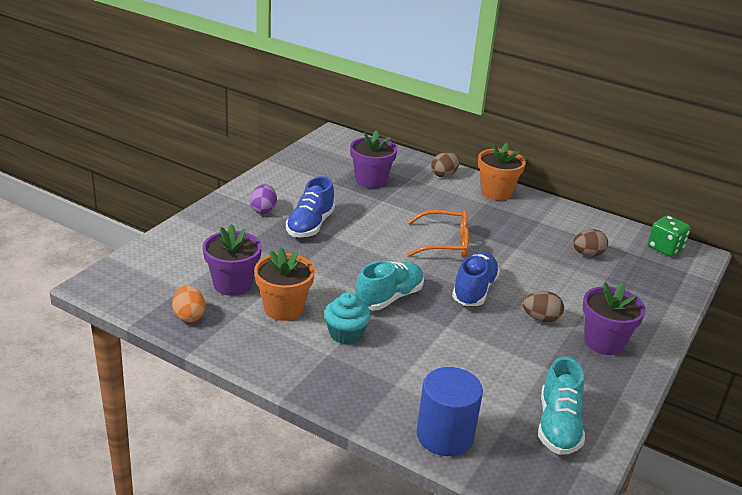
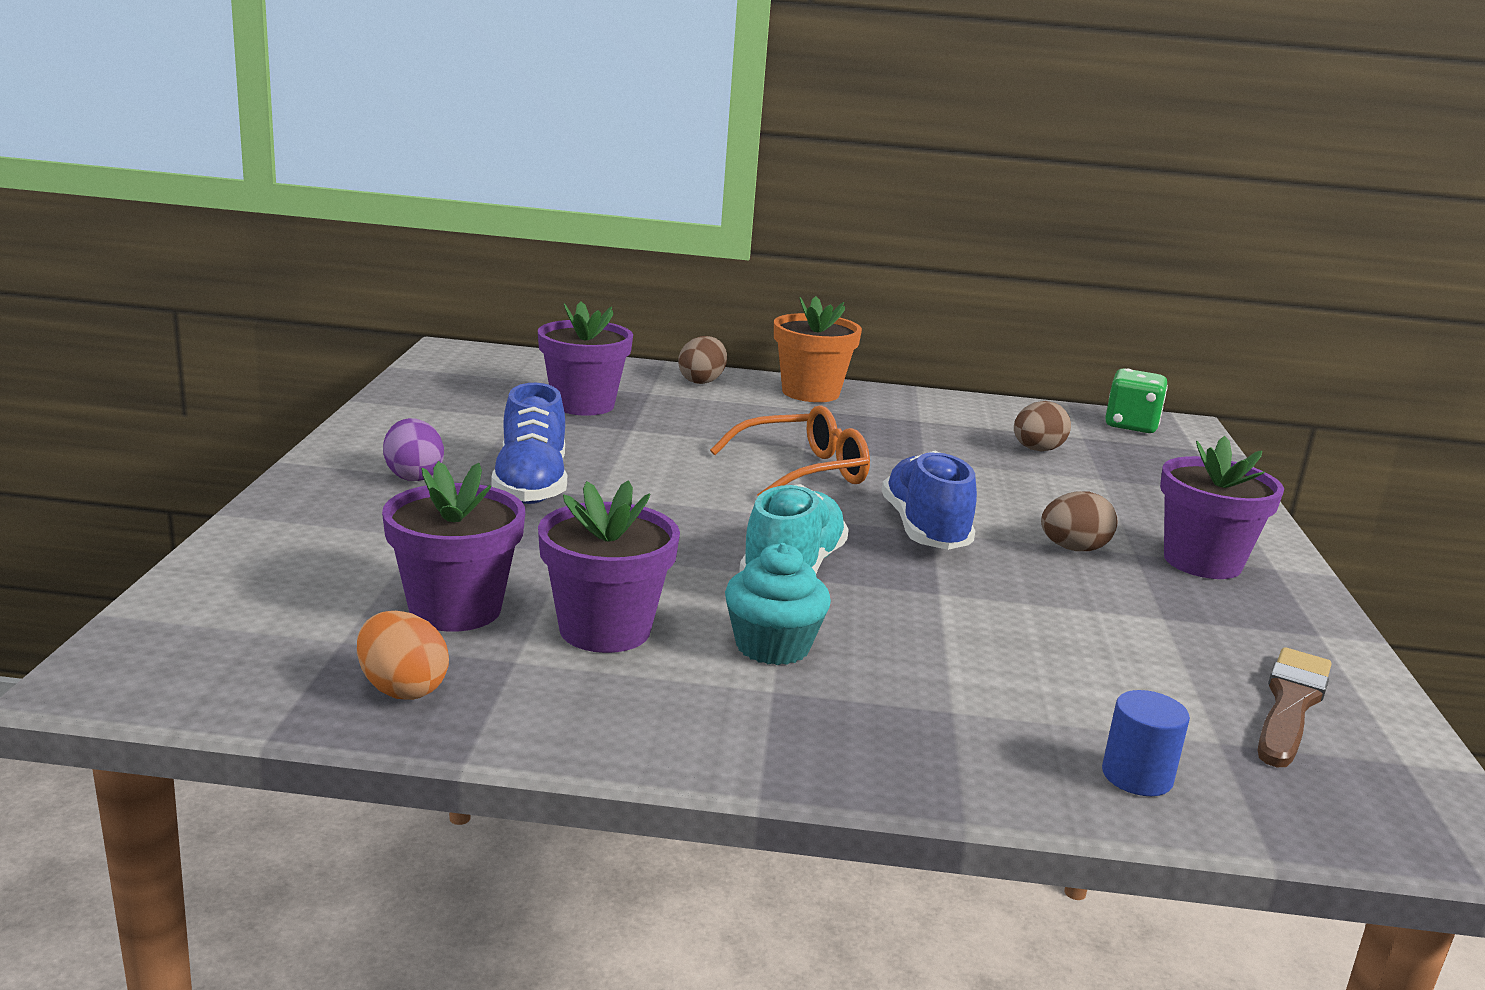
camera: 25 degrees left, 10 degrees down
orange flower pot [254,247,315,321] -> purple flower pot [538,480,680,653]
blue cylinder [417,367,483,456] -> blue cylinder [1102,690,1190,796], size x0.53
turquoise shoe [538,357,585,455] -> brown brush [1258,647,1332,767]

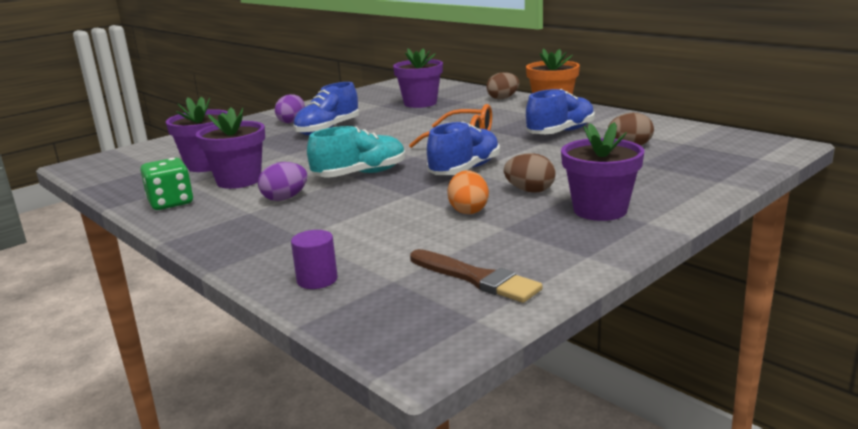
camera: 45 degrees right, 0 degrees up
orange egg [357,611,449,700] -> orange egg moved to [447,170,489,214]
turquoise cupcake [725,543,831,665] -> purple egg [258,162,308,201]
blue cylinder [1102,690,1190,796] -> purple cylinder [291,230,338,289]
green dice [1105,368,1168,433] -> green dice moved to [140,158,193,210]
brown brush [1258,647,1332,767] -> brown brush turned 60 degrees clockwise [410,249,543,303]
none -> blue shoe [526,89,595,134]

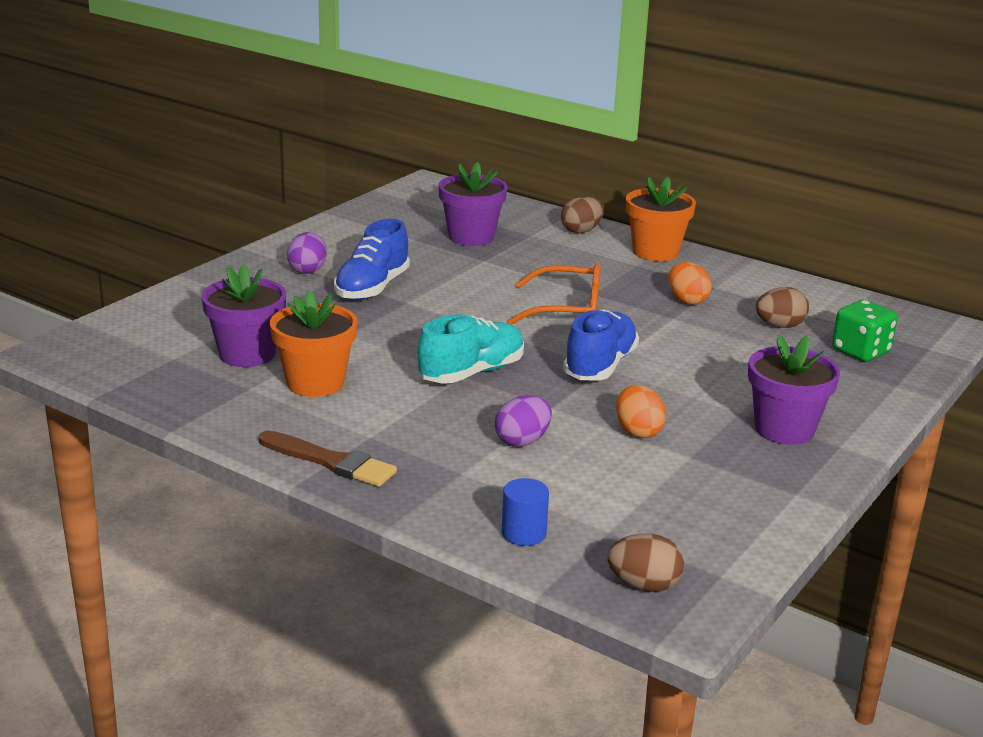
camera: 15 degrees left, 5 degrees up
green dice [140,158,193,210] -> green dice moved to [832,300,898,362]
purple flower pot [196,108,265,189] -> orange flower pot [270,290,358,397]
purple egg [258,162,308,201] -> purple egg moved to [495,395,552,447]
purple cylinder [291,230,338,289] -> blue cylinder [501,478,549,546]
brown brush [410,249,543,303] -> brown brush moved to [259,430,397,487]
brown egg [504,153,556,193] -> brown egg moved to [608,534,684,592]
blue shoe [526,89,595,134] -> orange egg [668,262,712,305]

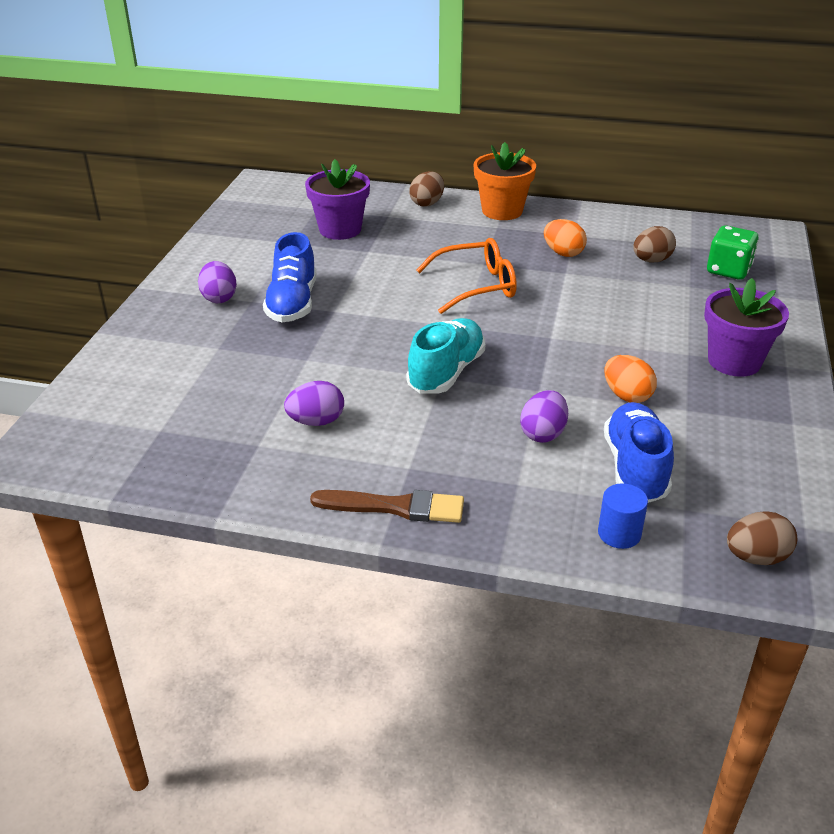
camera: 20 degrees left, 10 degrees up
purple flower pot [201,264,286,367] -> none
orange flower pot [270,290,358,397] -> purple egg [284,381,344,426]
blue shoe [563,310,639,380] -> blue shoe moved to [604,402,674,503]

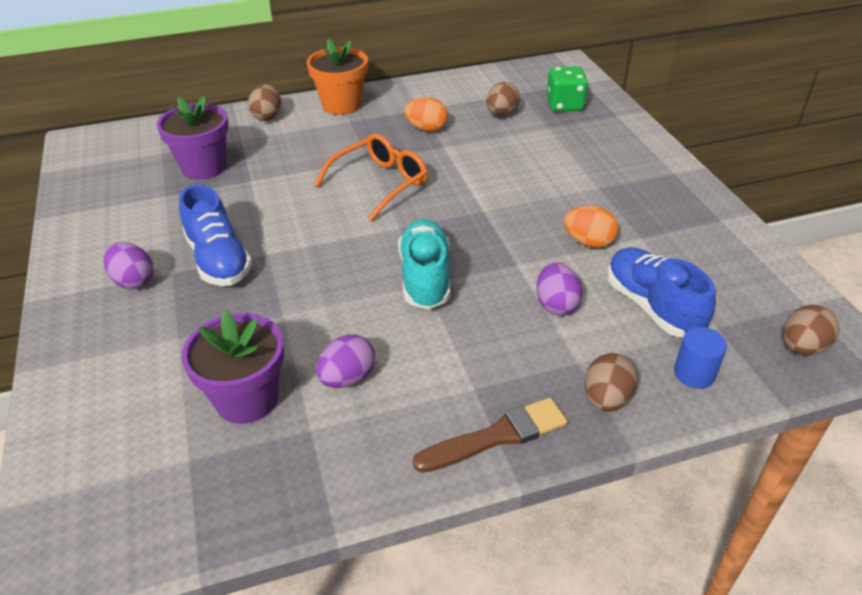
camera: 30 degrees left, 5 degrees up
purple flower pot [704,278,789,377] -> purple flower pot moved to [181,310,284,424]
none -> brown egg [585,353,638,412]

